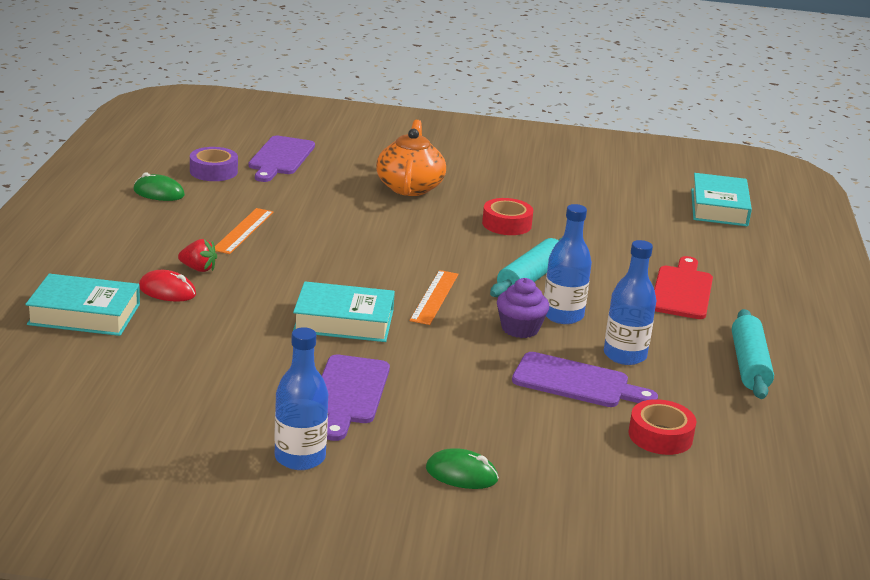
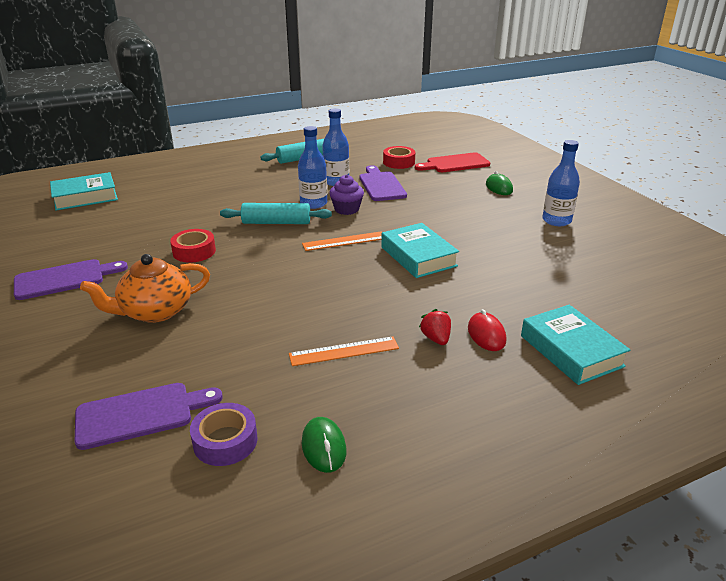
camera: 120 degrees left, 5 degrees up
purple cutting board [322,355,390,441] -> purple cutting board moved to [14,259,128,300]
red cutting board [654,256,713,319] -> red cutting board moved to [415,152,490,172]

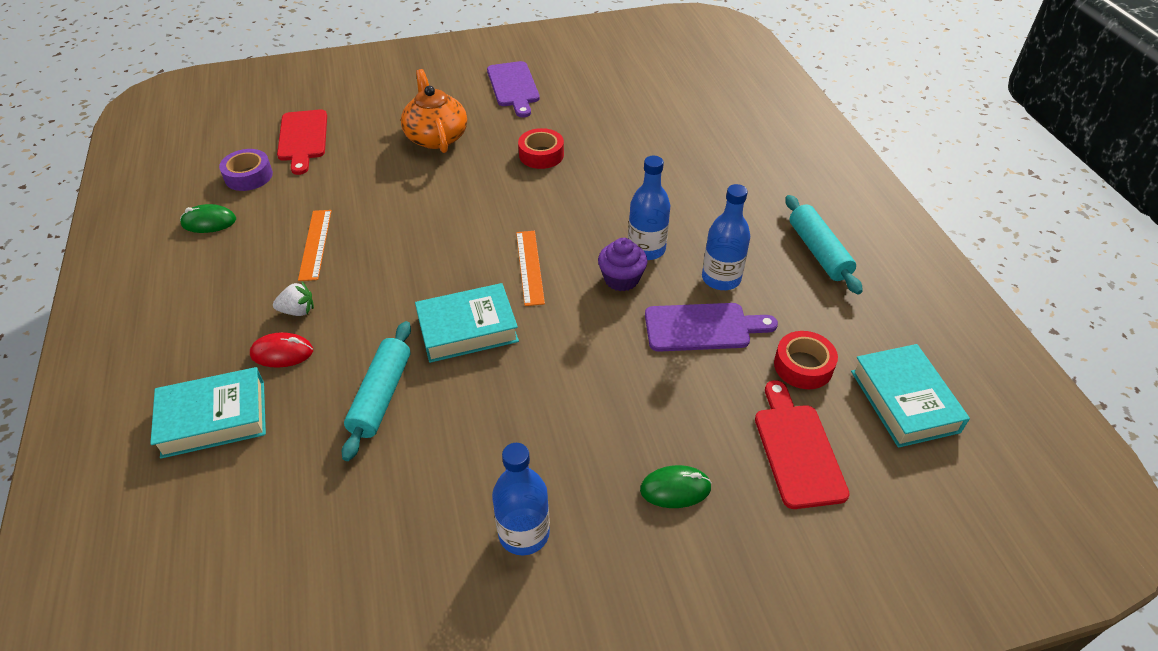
camera: 100 degrees right, 15 degrees up
turquoise book [50,172,118,210] -> turquoise book moved to [851,344,970,448]
purple cutting board [74,383,223,450] -> red cutting board [277,109,327,175]
turquoise rolling pin [220,203,332,224] -> turquoise rolling pin moved to [342,321,411,461]
red strawberry [419,309,451,345] -> white strawberry [273,282,314,316]

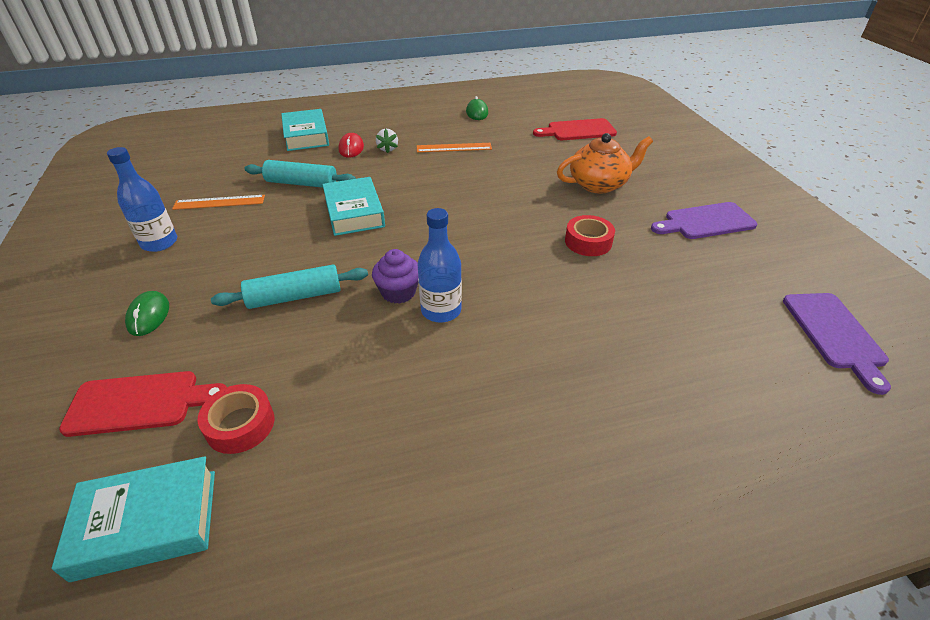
camera: 90 degrees right, 5 degrees down
purple tape [219,149,273,191] -> none
orange ruler [516,231,545,306] -> orange ruler moved to [172,195,265,210]
purple cutting board [645,303,778,352] -> purple cutting board moved to [783,293,891,395]
blue bottle [702,184,750,290] -> none
turquoise rolling pin [785,195,863,294] -> turquoise rolling pin moved to [211,265,368,309]

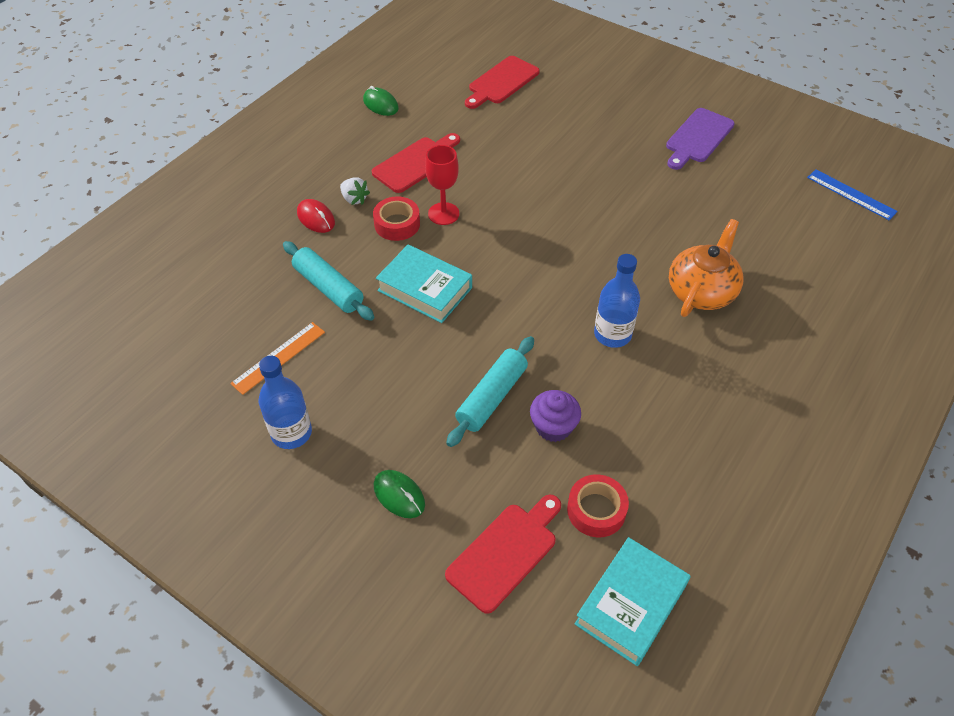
camera: 40 degrees left, 10 degrees up
turquoise rolling pin [244,160,356,188] -> turquoise rolling pin turned 75 degrees clockwise [283,241,374,321]
turquoise book [281,109,329,151] -> none
purple cupcake [372,249,418,304] -> purple cupcake moved to [530,390,581,442]
orange ruler [417,143,492,152] -> red cutting board [372,133,460,193]
orange teapot [557,133,653,194] -> orange teapot moved to [669,219,744,317]
red tape [565,215,615,256] -> red tape moved to [373,197,420,241]
purple cutting board [783,293,891,395] -> blue ruler [807,169,898,220]
none -> red goblet [425,145,459,225]

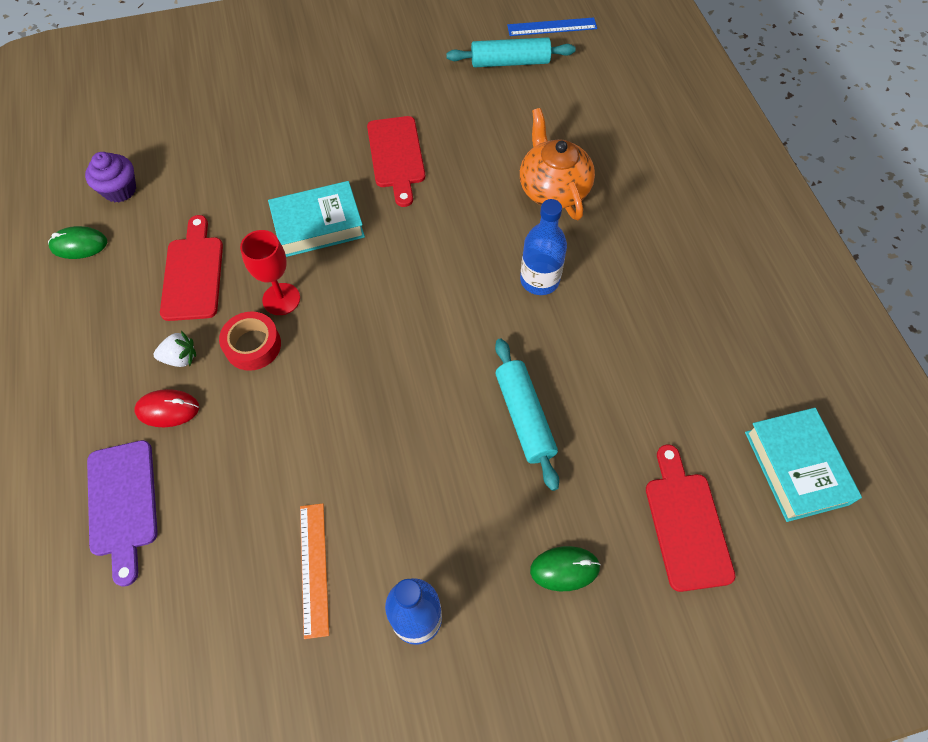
camera: 50 degrees left, 10 degrees up
turquoise rolling pin [283,241,374,321] -> turquoise rolling pin moved to [446,37,576,67]
turquoise book [376,245,472,323] -> turquoise book moved to [268,181,365,257]
red cutting board [465,56,540,109] -> red cutting board moved to [367,116,425,207]
purple cupcake [530,390,581,442] -> purple cupcake moved to [85,152,136,202]
red tape [567,474,629,537] -> none
purple cutting board [666,108,735,170] -> purple cutting board moved to [87,440,158,587]

